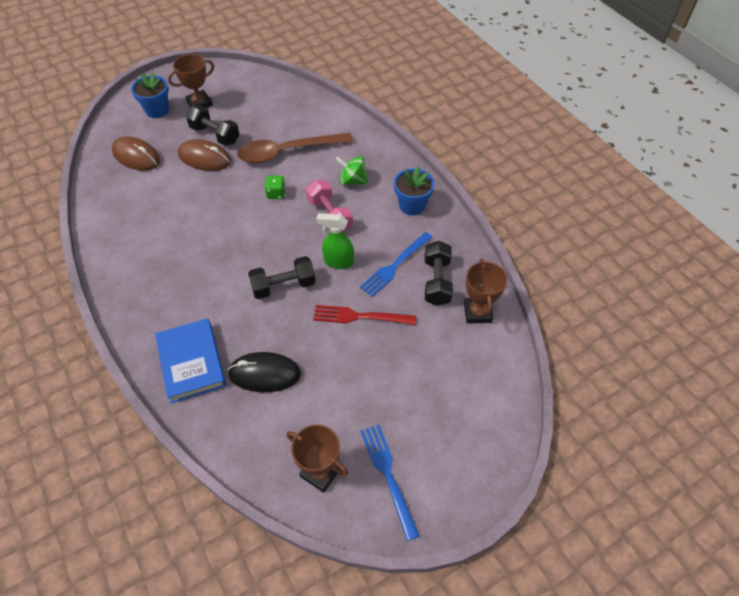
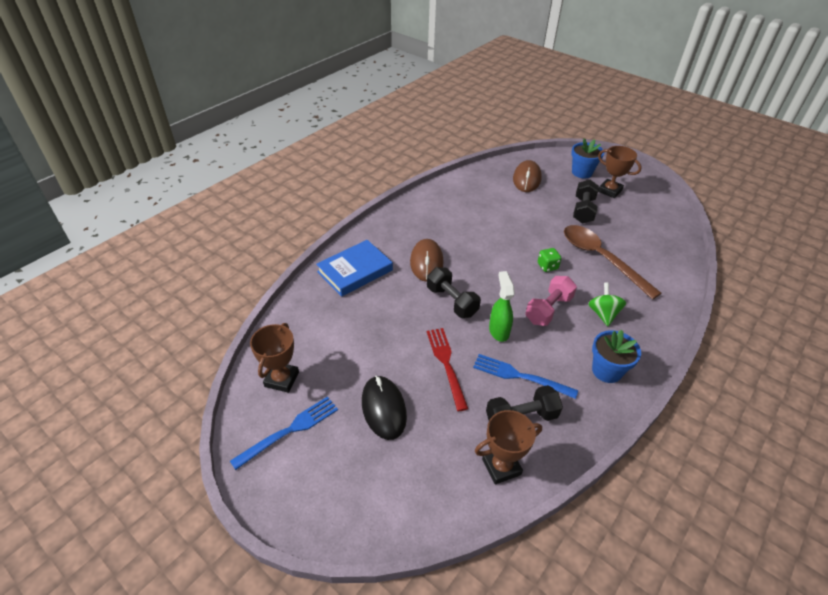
camera: 70 degrees right, 10 degrees down
brown mouse [178,139,231,171] -> brown mouse moved to [410,239,444,282]
black mouse [227,352,301,392] -> black mouse moved to [362,375,407,440]

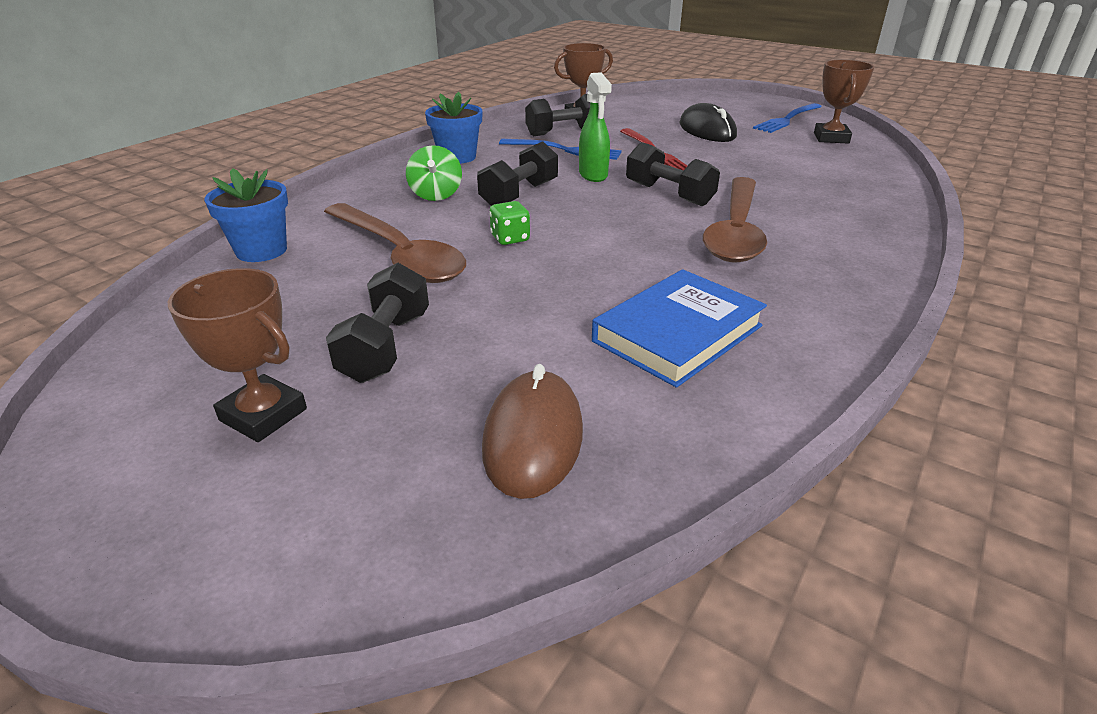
camera: 175 degrees right, 10 degrees down
blue book [316,240,393,297] -> blue book moved to [592,269,767,388]
brown mouse [410,239,444,282] -> brown spoon [703,177,767,263]
pink dumbbell [525,276,577,326] -> black dumbbell [477,141,558,206]
blue flower pot [571,138,604,178] -> blue flower pot moved to [204,168,288,262]

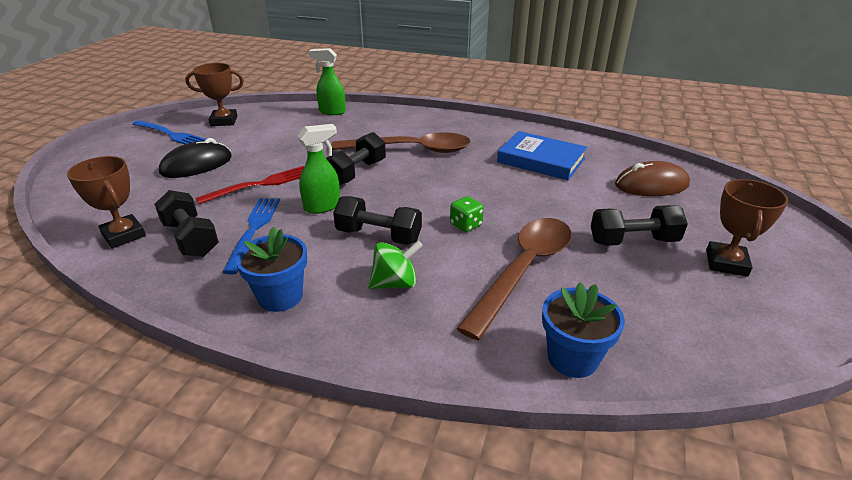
camera: 105 degrees left, 0 degrees up
none -> green spray bottle [309,48,346,115]

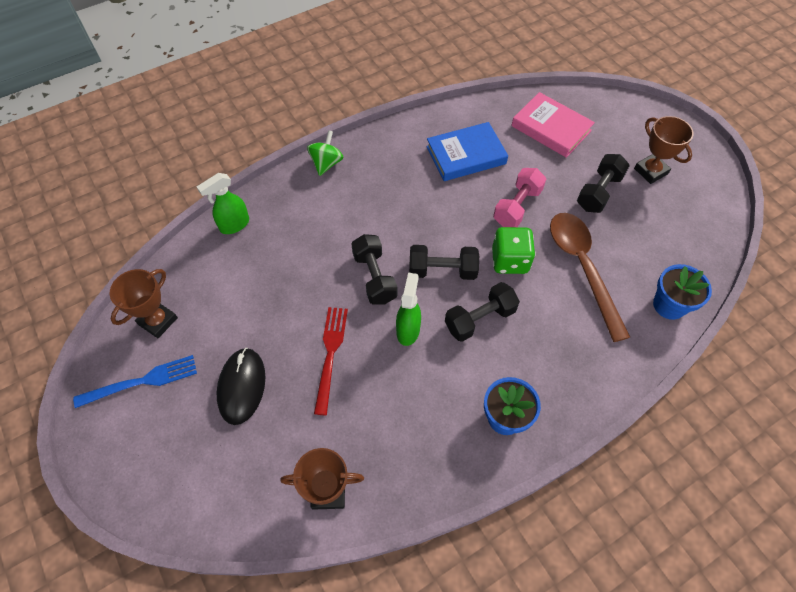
camera: 50 degrees left, 25 degrees up
black dumbbell [154,190,219,257] -> black dumbbell moved to [409,245,479,280]
blue fork [222,198,280,274] -> none
brown spoon [331,132,471,153] -> none
green spinning top [369,241,423,289] -> green spinning top moved to [307,130,344,176]
green dice [450,196,484,232] -> green dice [492,227,536,274], size x1.67
brown mouse [615,161,690,196] -> pink book [511,92,595,158]
none -> pink dumbbell [493,168,546,227]

